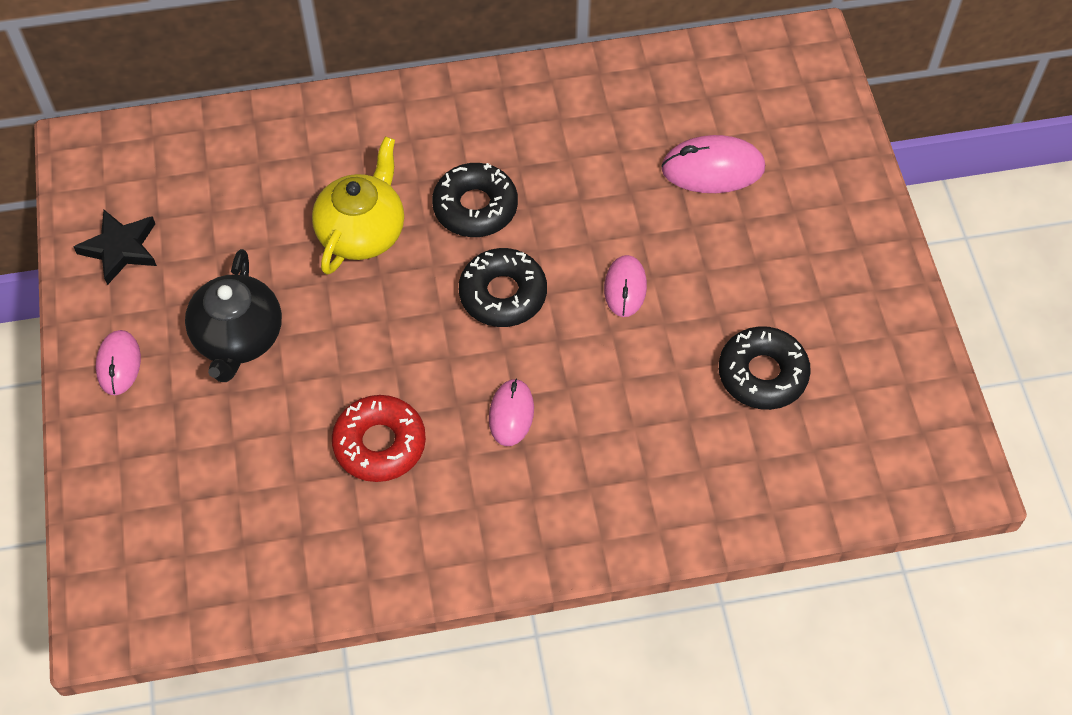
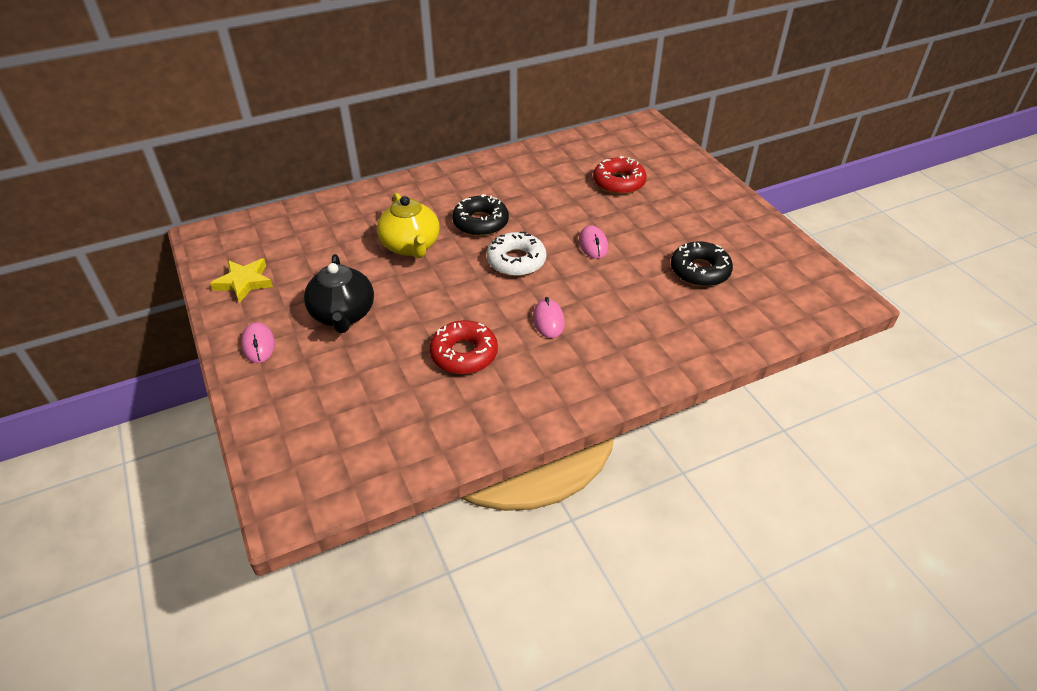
camera: 15 degrees left, 15 degrees down
black star [74,210,157,285] -> yellow star [210,258,273,303]
yellow teapot [312,137,404,275] -> yellow teapot turned 150 degrees clockwise [377,193,440,258]
black donut [459,248,547,327] -> white donut [487,231,546,276]
pink mouse [661,135,765,193] -> red donut [593,156,647,194]

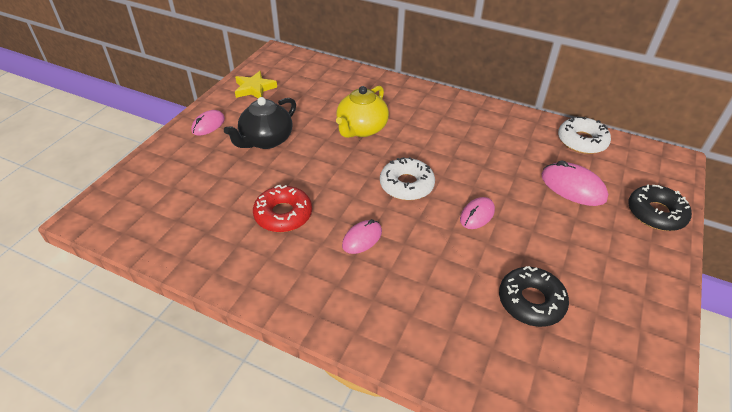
camera: 50 degrees right, 0 degrees up
black donut [452,194,509,236] -> black donut moved to [628,184,692,231]
red donut [593,156,647,194] -> pink mouse [541,160,608,206]
none -> white donut [558,117,611,154]

